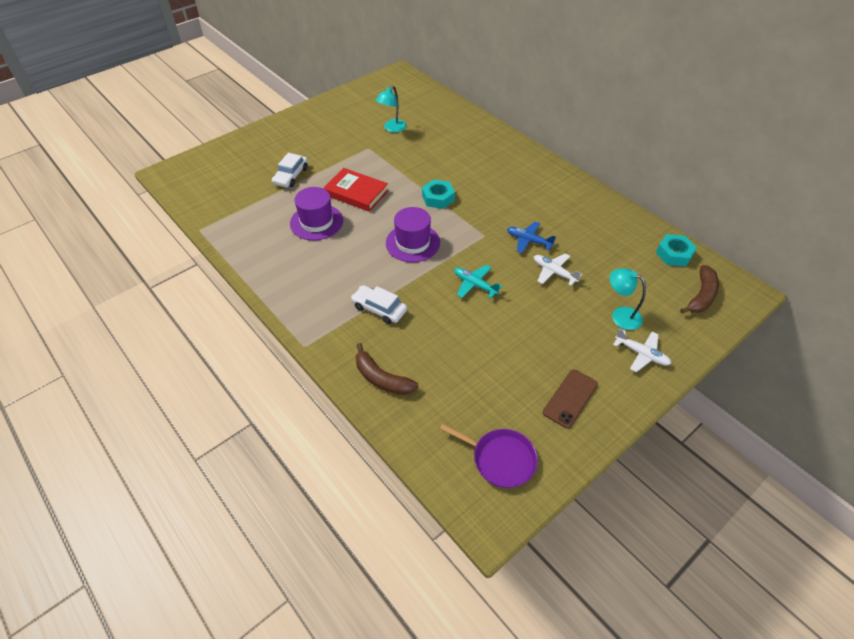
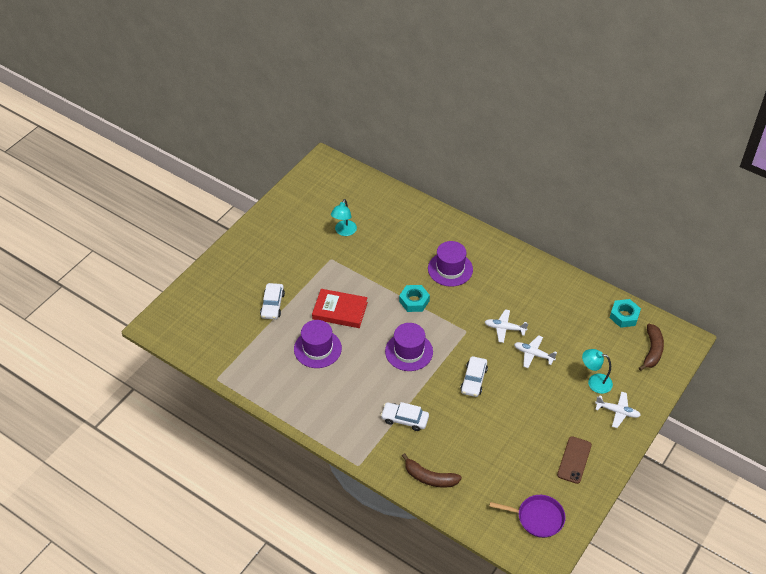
camera: 15 degrees left, 0 degrees up
turquoise plane [454,265,502,298] -> white car [460,356,488,397]
blue plane [507,222,556,253] -> white plane [485,309,528,343]
none -> purple hat [428,241,473,287]

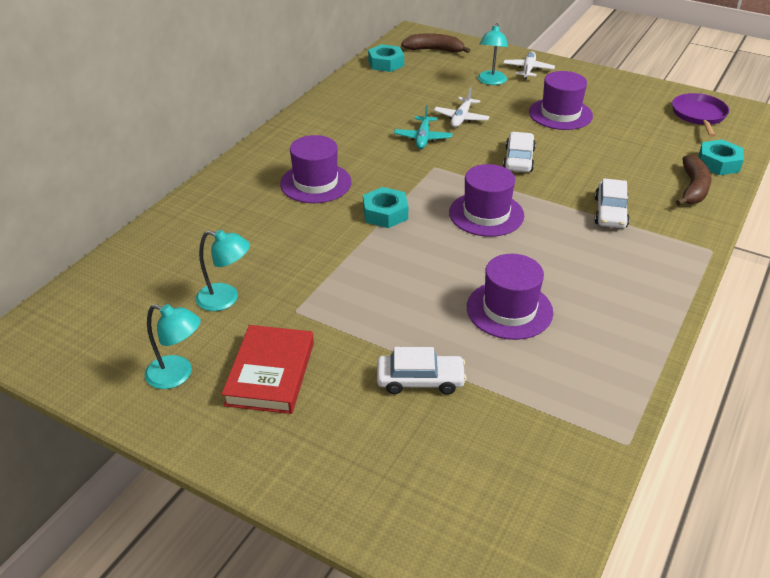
camera: 95 degrees left, 10 degrees down
red book [312,289,368,328] -> red book moved to [222,325,314,414]
white car [460,356,488,397] -> white car turned 90 degrees counterclockwise [503,132,536,172]
white plane [485,309,528,343] -> turquoise plane [394,105,453,149]
brown phone [557,436,592,484] -> none
none -> turquoise lamp [145,304,201,389]
none -> purple hat [529,71,593,130]
none -> turquoise nut [699,140,744,175]

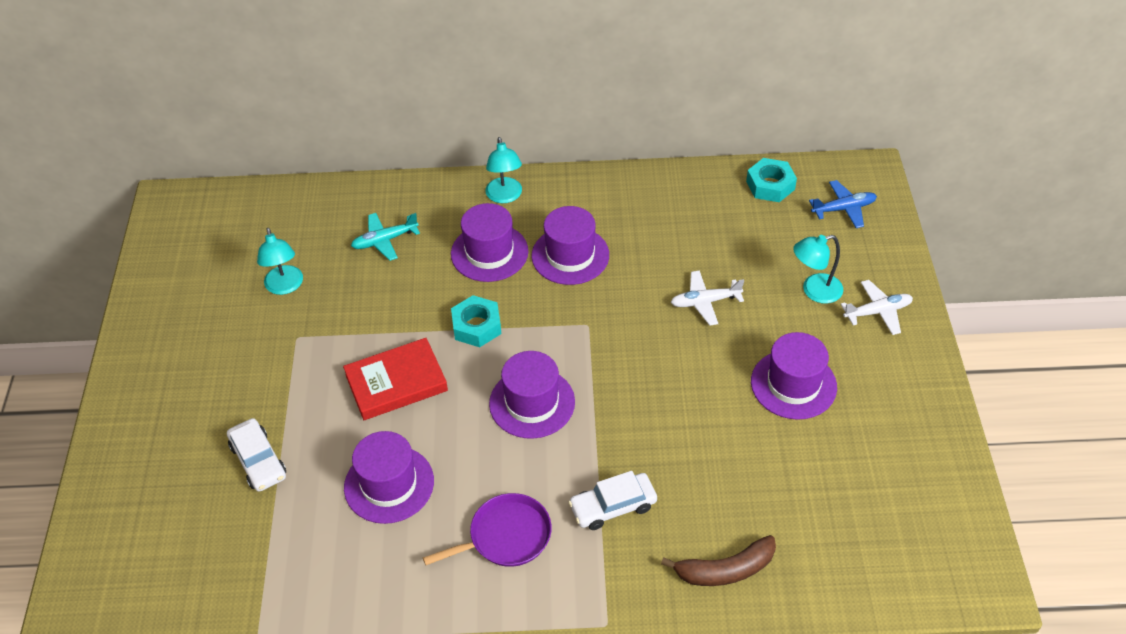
camera: 60 degrees right, 10 degrees up
turquoise lamp [145,304,201,389] -> turquoise lamp moved to [486,137,522,203]
red book [222,325,314,414] -> red book moved to [343,338,448,420]
turquoise plane [394,105,453,149] -> turquoise plane moved to [351,213,420,261]
brown banana [401,33,471,53] -> blue plane [809,180,877,228]
white car [503,132,536,172] -> none
purple pan [672,93,729,137] -> purple pan moved to [423,493,552,567]
turquoise nut [699,140,744,175] -> none
none -> purple hat [531,206,609,285]

